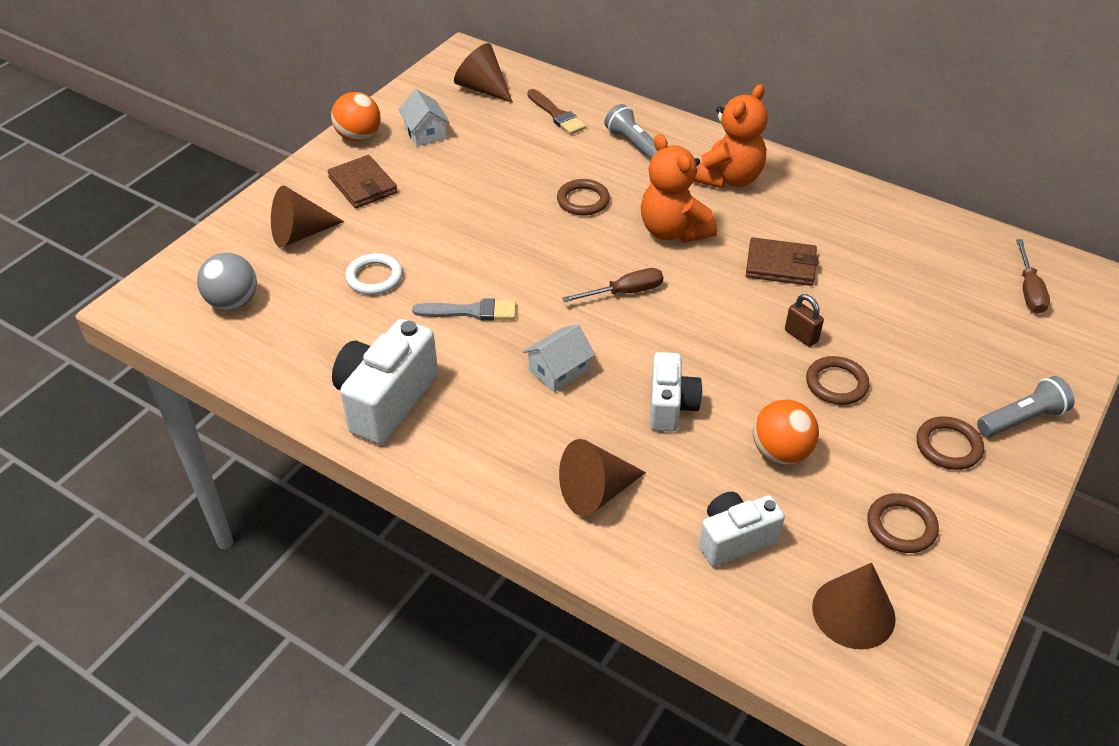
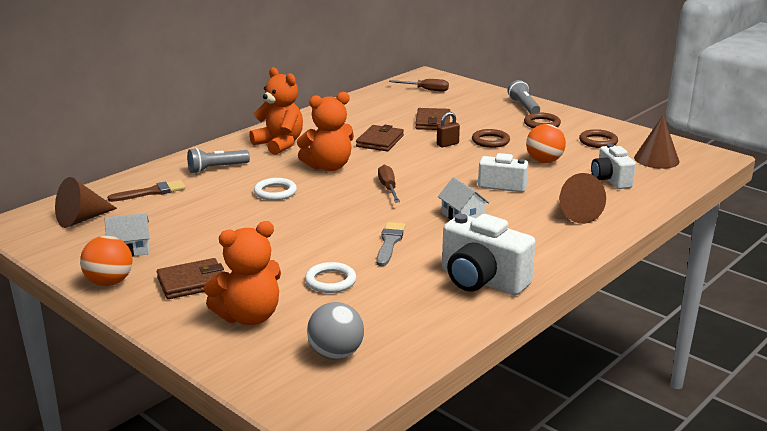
camera: 80 degrees left, 20 degrees down
brown cone [271,185,344,248] -> orange teddy bear [204,221,281,325]
brown ring [557,179,610,216] -> white ring [254,178,297,201]
none -> brown wallet [415,108,450,130]

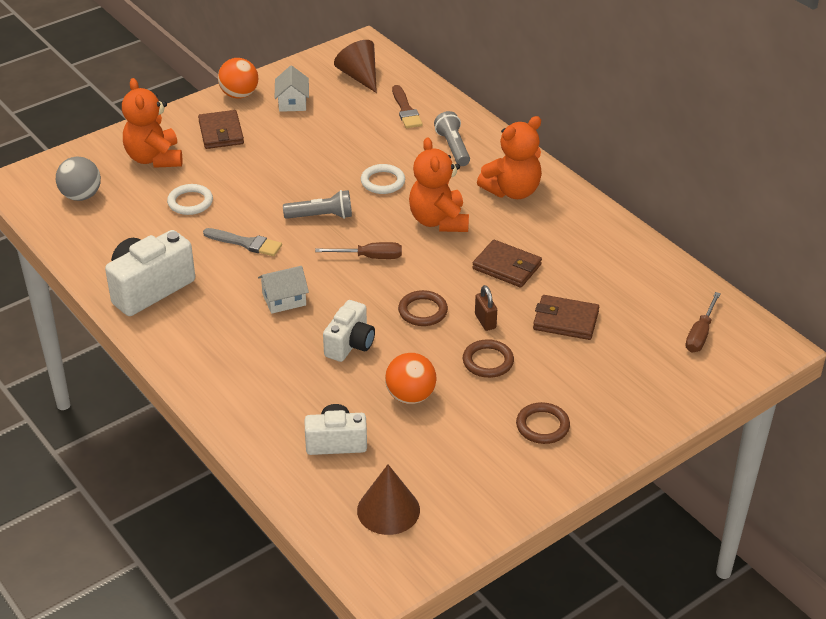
camera: 100 degrees right, 15 degrees up
grey flashlight [508,80,540,114] -> grey flashlight moved to [283,190,352,219]
brown cone [559,173,606,224] -> none
brown ring [579,129,618,148] -> brown ring moved to [398,290,448,326]

